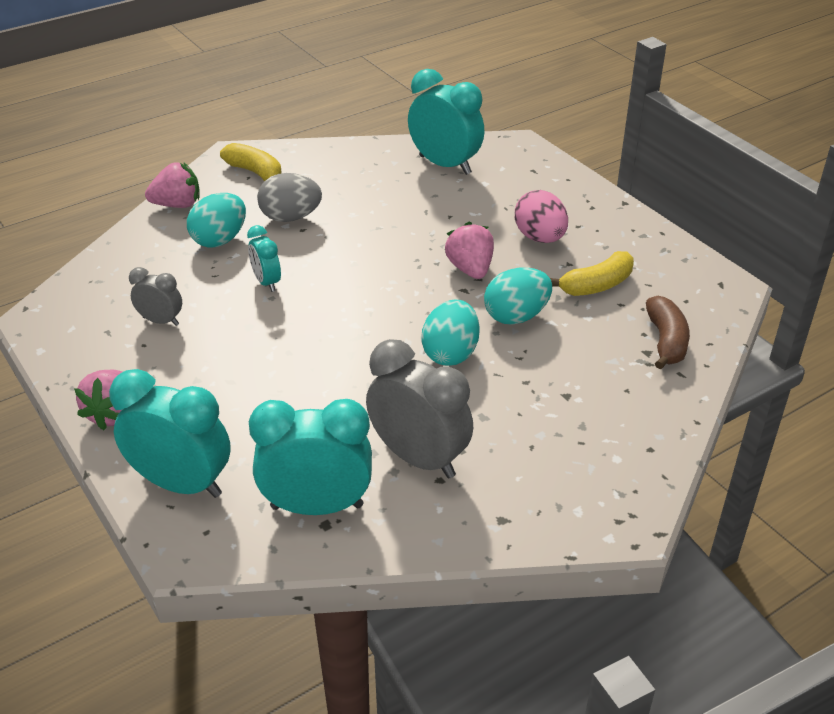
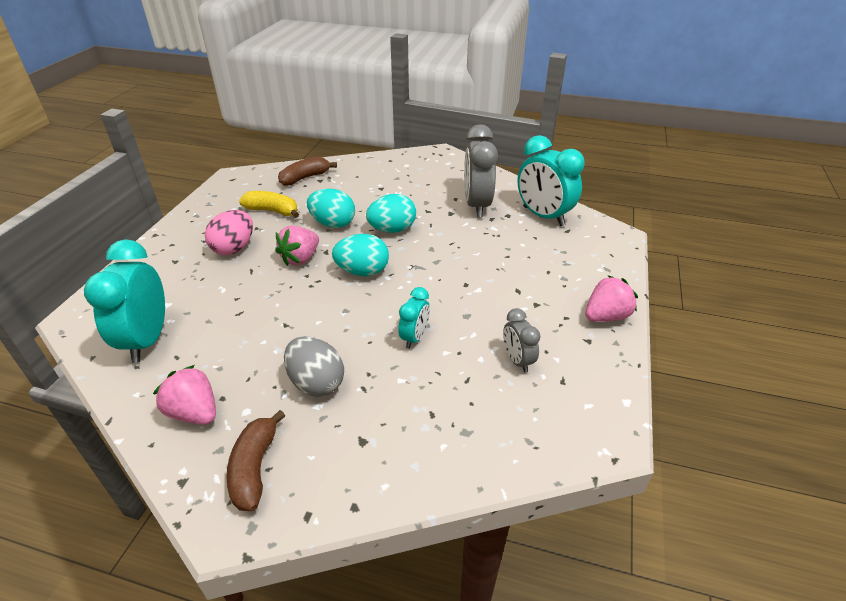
camera: 130 degrees left, 0 degrees up
turquoise clock [109,369,231,498] -> none
pink strawberry [145,162,200,208] -> pink strawberry moved to [153,365,216,425]
turquoise egg [187,193,246,248] -> turquoise egg moved to [332,234,389,276]
yellow banana [220,143,282,181] -> brown banana [226,410,285,511]

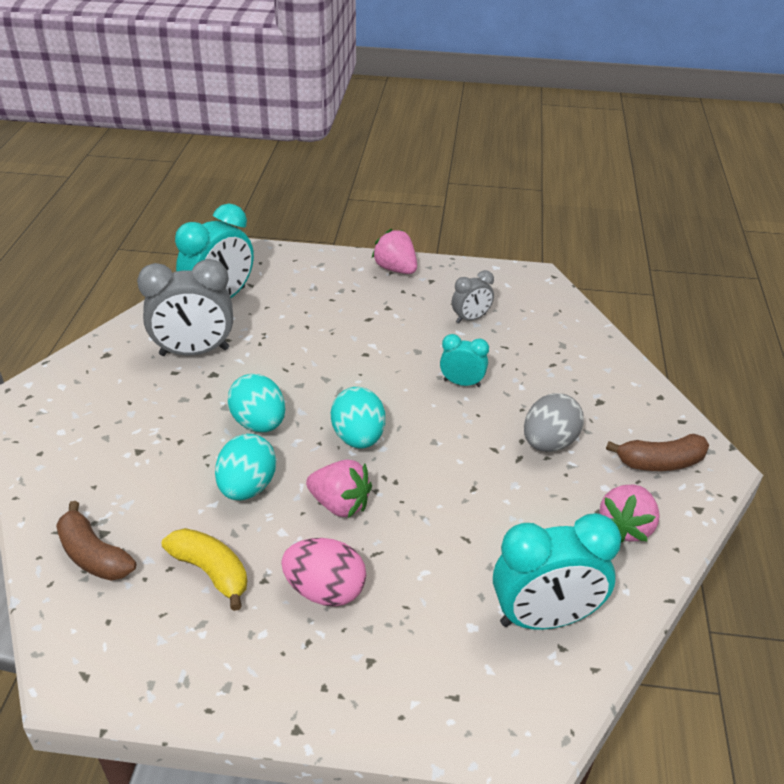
camera: 100 degrees left, 0 degrees up
yellow banana [239,191,299,218] -> yellow banana turned 120 degrees clockwise [162,528,247,611]

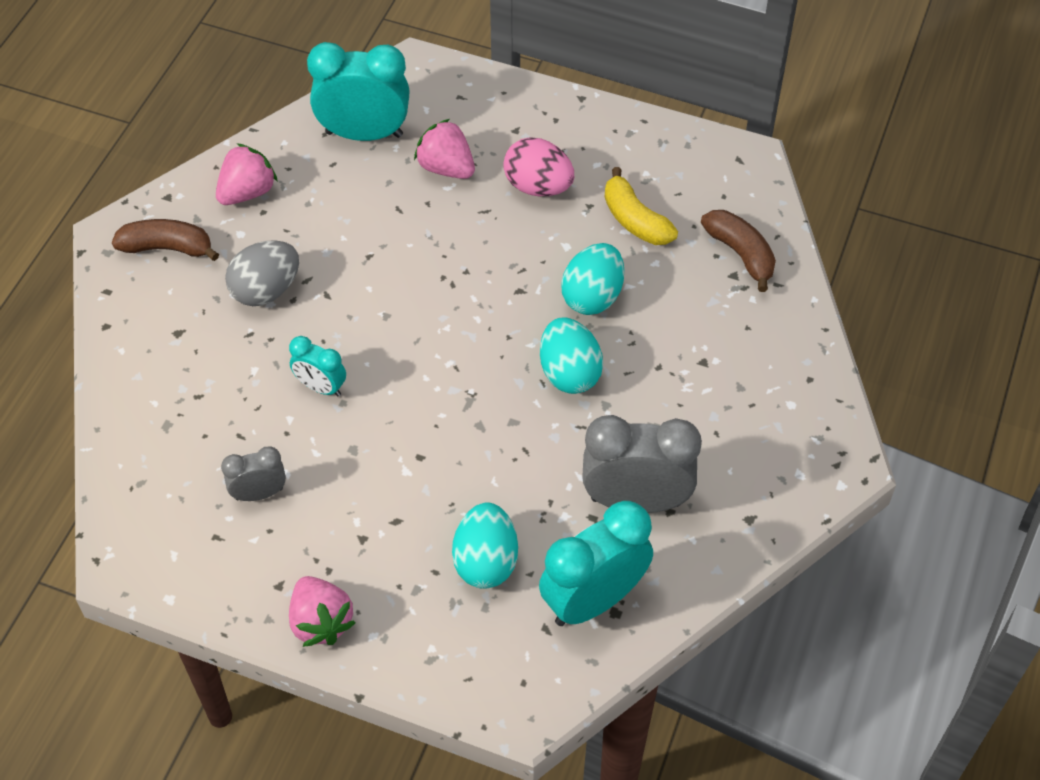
camera: 165 degrees left, 15 degrees up
pink strawberry [306,459,372,518] -> pink strawberry moved to [414,119,475,179]
turquoise egg [331,387,385,448] -> turquoise egg moved to [452,502,518,589]

